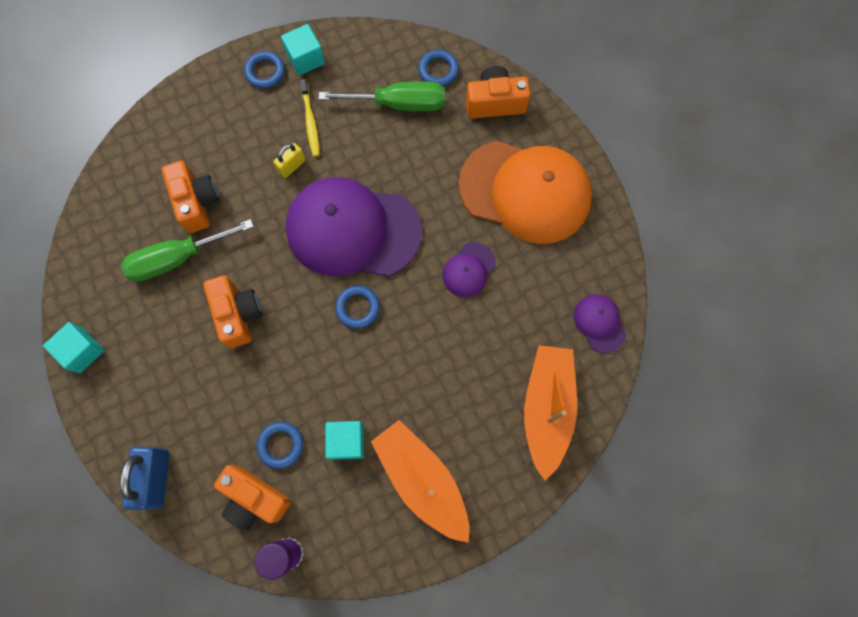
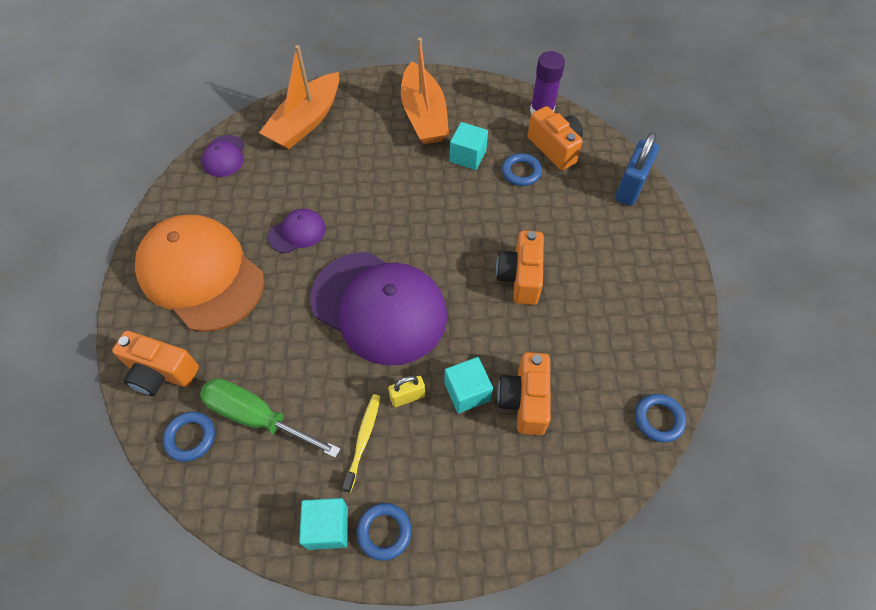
camera: 155 degrees left, 15 degrees down
turquoise cube [43,322,105,373] -> turquoise cube moved to [444,357,493,413]
green screwdriver [121,219,254,282] -> none
blue ring [335,286,380,329] -> blue ring moved to [635,394,686,442]

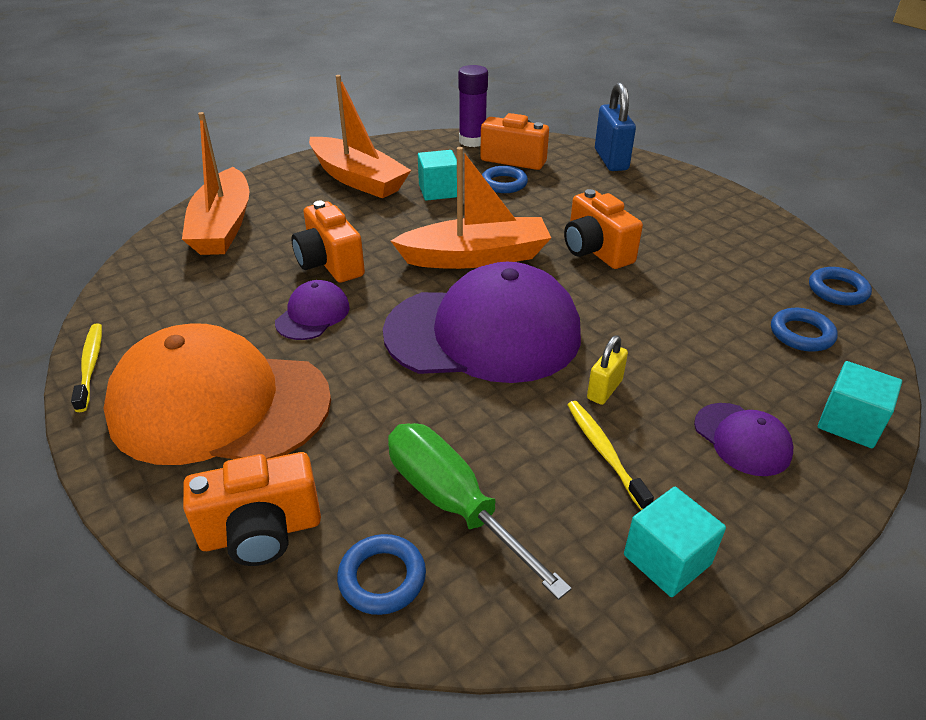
camera: 35 degrees left, 20 degrees down
green screwdriver [200,378,341,458] -> green screwdriver turned 60 degrees clockwise [388,423,572,600]
purple cap [202,135,244,177] -> purple cap moved to [694,403,793,476]
blue ring [357,503,411,561] -> blue ring moved to [771,308,838,352]
turquoise cube [444,357,493,413] -> turquoise cube moved to [818,361,902,448]
orange camera [497,352,551,435] -> orange camera moved to [292,201,365,283]
none -> yellow toothbrush [71,323,102,412]
none -> orange boat [391,147,551,269]

